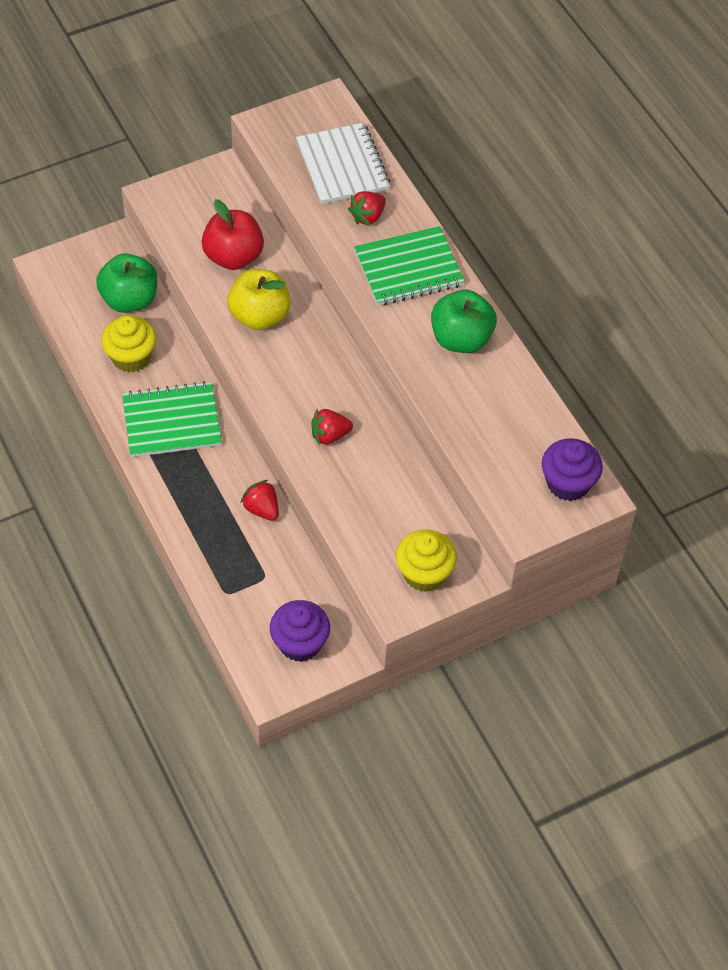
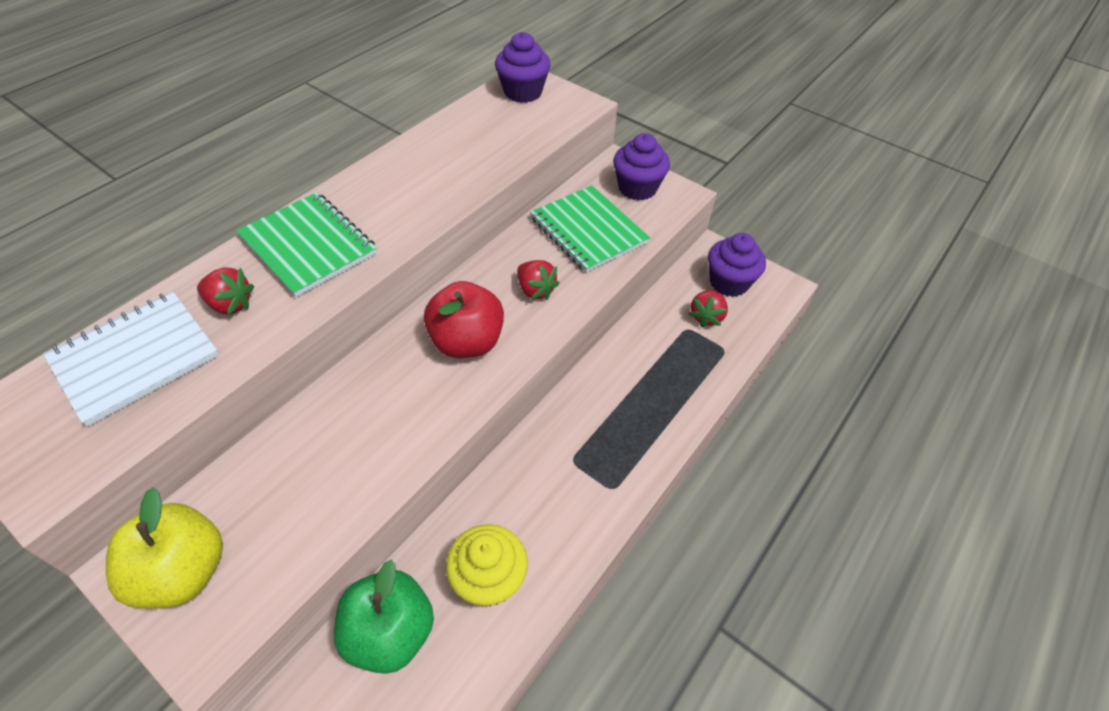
camera: 115 degrees left, 5 degrees down
green notebook [122,381,222,457] -> green notebook moved to [530,185,650,273]
red apple [202,199,264,270] -> red apple moved to [424,281,504,358]
yellow apple [227,269,291,330] -> yellow apple moved to [106,487,223,609]
red strawberry [241,480,279,521] -> red strawberry moved to [689,290,728,327]
yellow cupcake [396,530,457,592] -> purple cupcake [613,133,670,200]
green apple [431,290,497,353] -> none

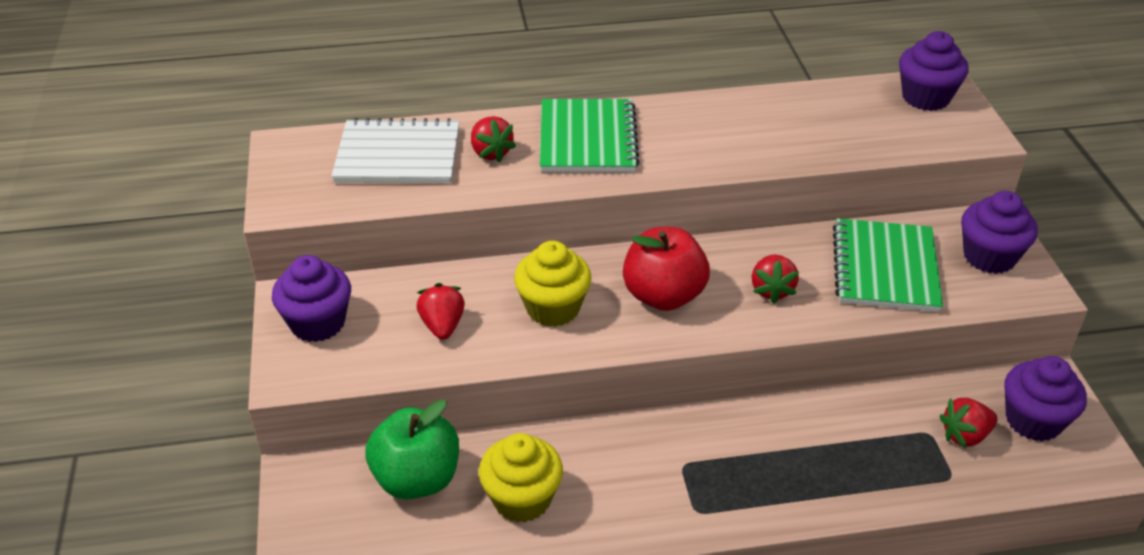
camera: 45 degrees right, 10 degrees down
yellow apple [106,487,223,609] -> purple cupcake [272,255,351,342]
none -> red strawberry [417,283,465,340]
none -> yellow cupcake [514,241,592,327]

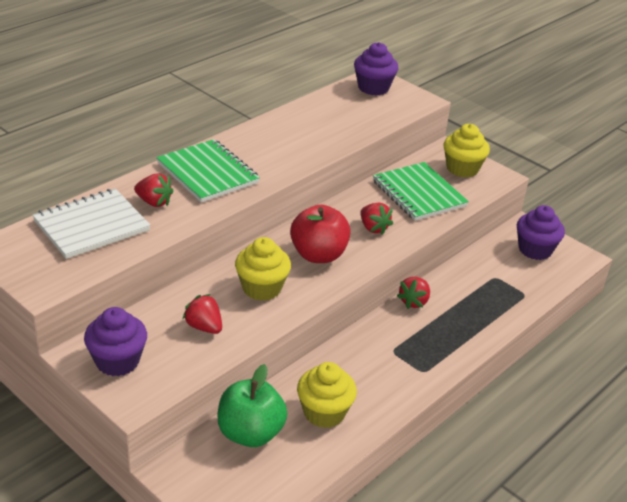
camera: 40 degrees left, 5 degrees down
red strawberry [939,398,998,448] -> red strawberry moved to [397,277,430,309]
purple cupcake [961,191,1038,274] -> yellow cupcake [444,124,490,177]

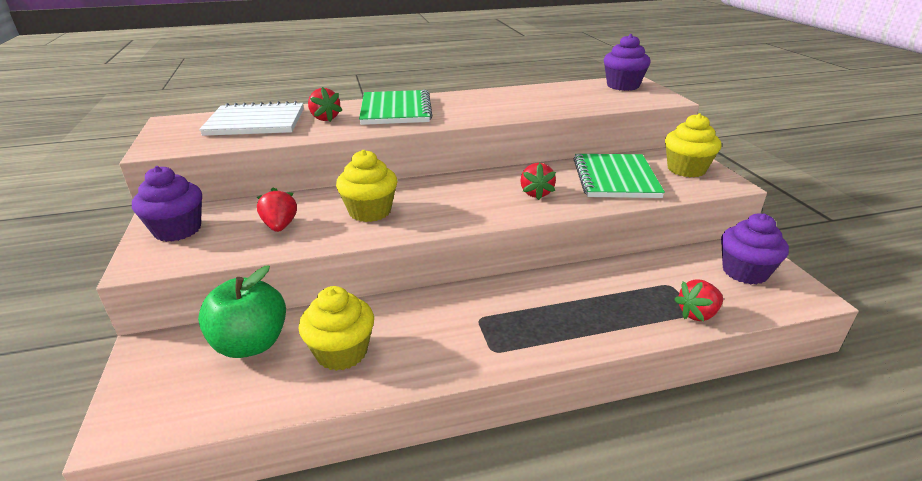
camera: 35 degrees right, 5 degrees down
red apple [290,205,351,263] -> none
red strawberry [397,277,430,309] -> red strawberry moved to [674,279,723,321]

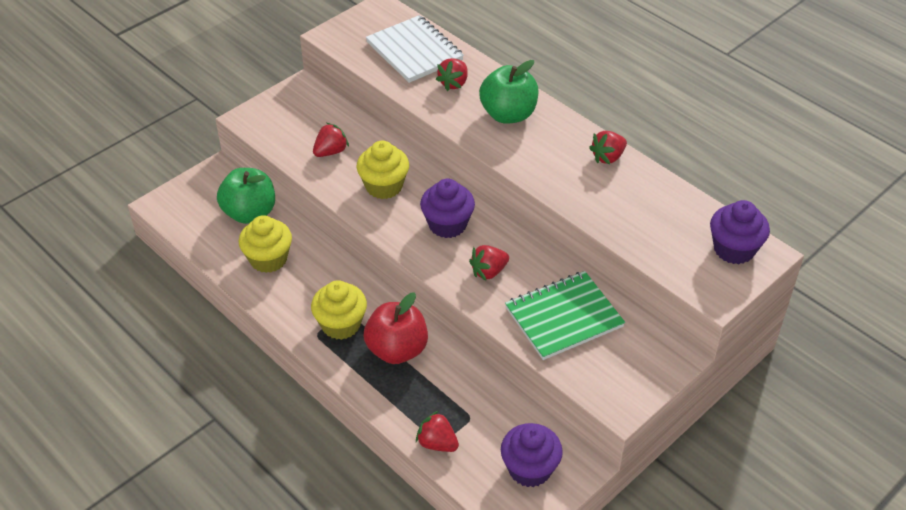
camera: 60 degrees right, 15 degrees up
purple cupcake [132,166,202,242] -> purple cupcake moved to [420,179,475,238]
green notebook [359,90,433,125] -> green apple [479,60,539,124]
yellow cupcake [665,113,721,178] -> yellow cupcake moved to [311,280,367,340]
none -> red apple [364,292,428,364]
none -> red strawberry [589,131,627,164]

